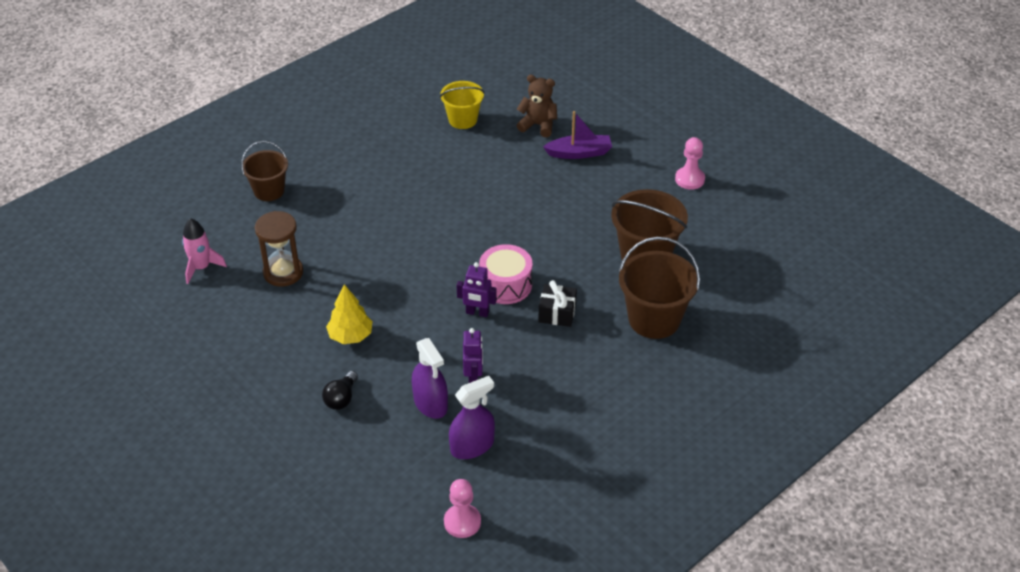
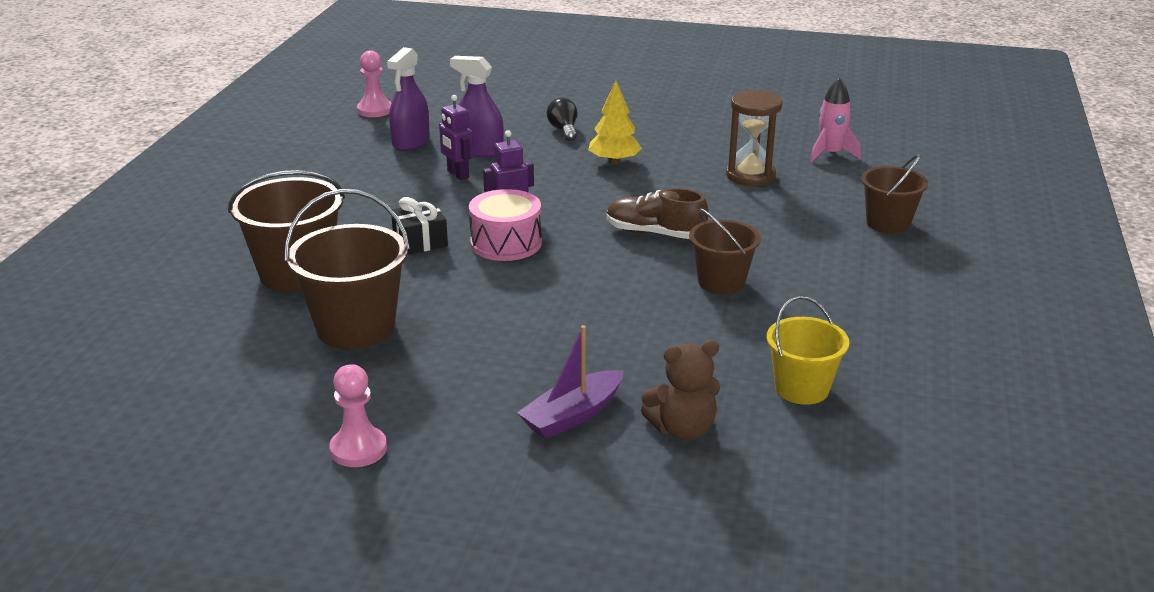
camera: 145 degrees right, 15 degrees down
none -> brown shoe [607,188,708,239]
none -> brown bucket [689,209,761,294]

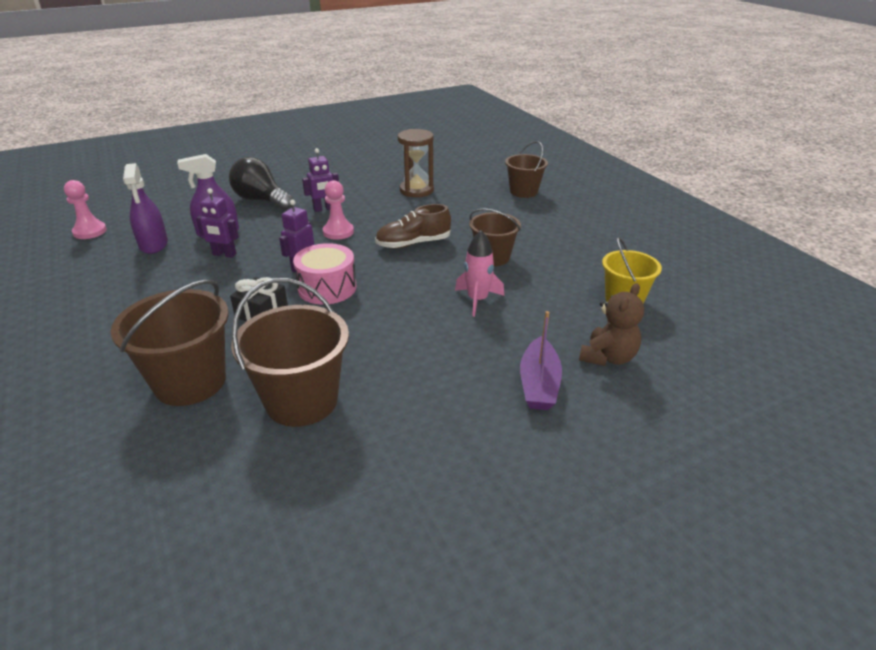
camera: 40 degrees left, 5 degrees up
pink pawn [329,364,387,467] -> pink pawn moved to [323,180,354,240]
black light bulb [547,98,577,141] -> black light bulb [229,157,293,210], size x1.74
yellow tree [588,81,642,164] -> purple robot [302,148,339,212]
pink rocket [810,77,861,163] -> pink rocket moved to [455,230,504,317]

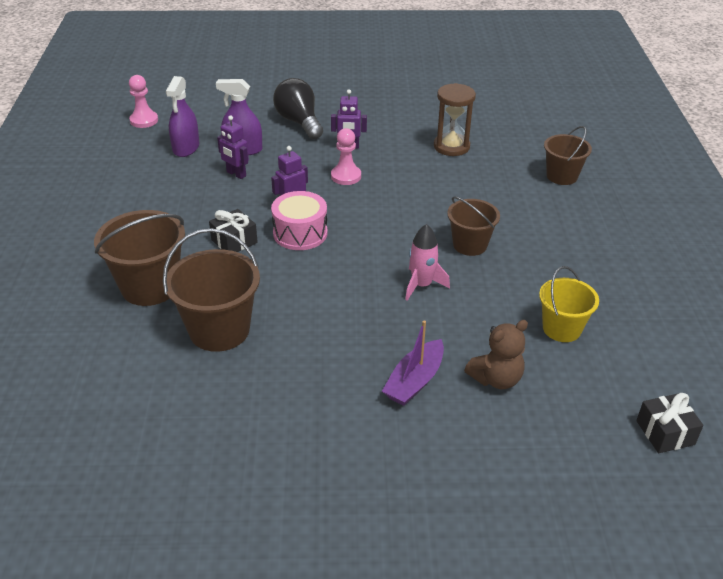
camera: 25 degrees right, 5 degrees up
brown shoe [375,204,451,248] -> none
none -> black gift [636,393,704,453]

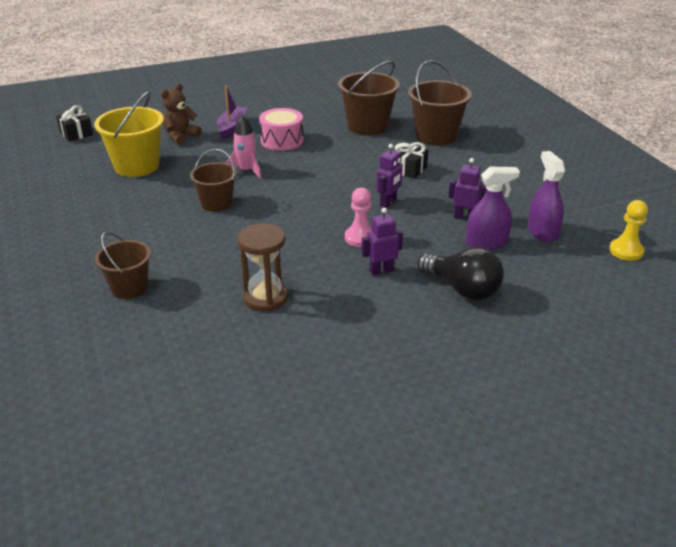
camera: 160 degrees right, 5 degrees down
pink pawn [129,75,158,128] -> yellow pawn [609,200,648,261]
pink drum [271,191,328,250] -> pink drum moved to [259,108,304,151]
yellow bucket [539,266,599,342] -> yellow bucket [94,91,164,177], size x1.56

